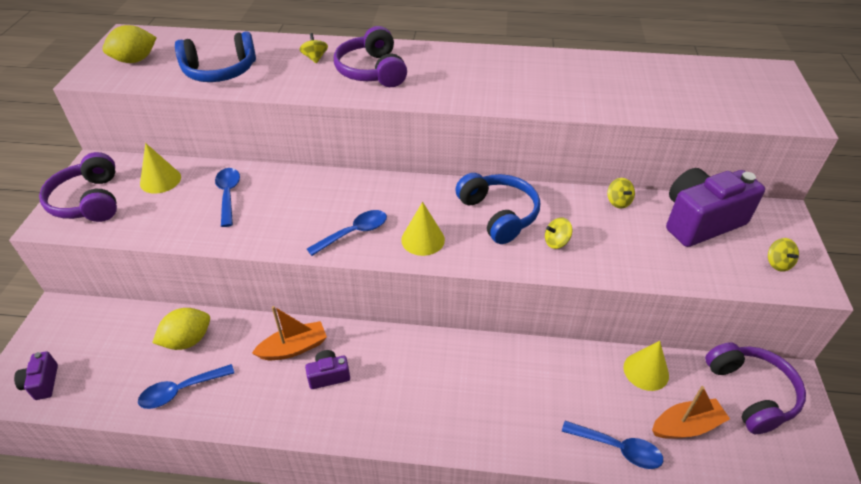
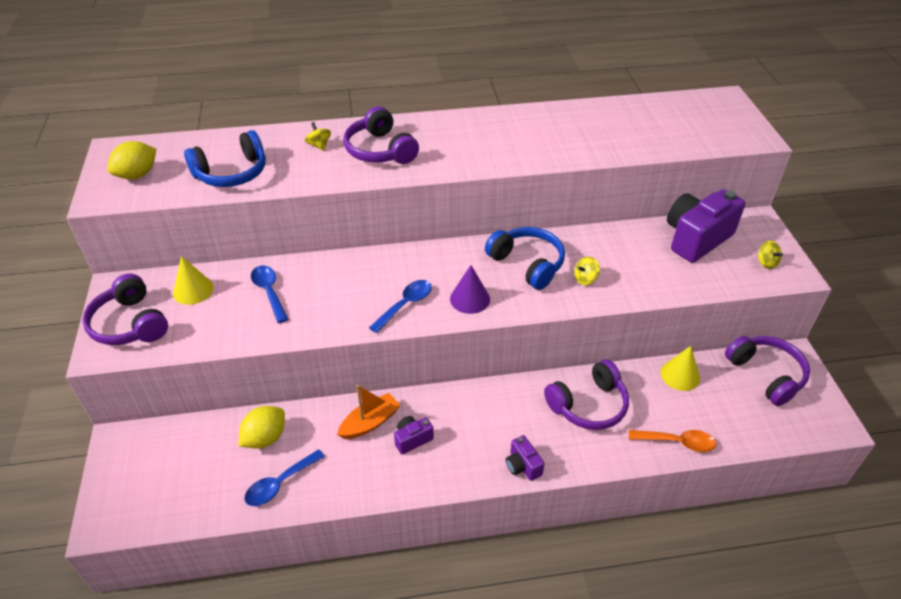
camera: 15 degrees left, 0 degrees up
purple camera [14,351,58,400] -> purple camera moved to [506,435,545,481]
yellow cone [401,202,445,256] -> purple cone [450,265,490,314]
blue spoon [562,421,663,469] -> orange spoon [629,430,716,452]
yellow spinning top [607,178,635,209] -> none
orange boat [652,386,730,439] -> none
none -> purple headphones [544,360,629,430]

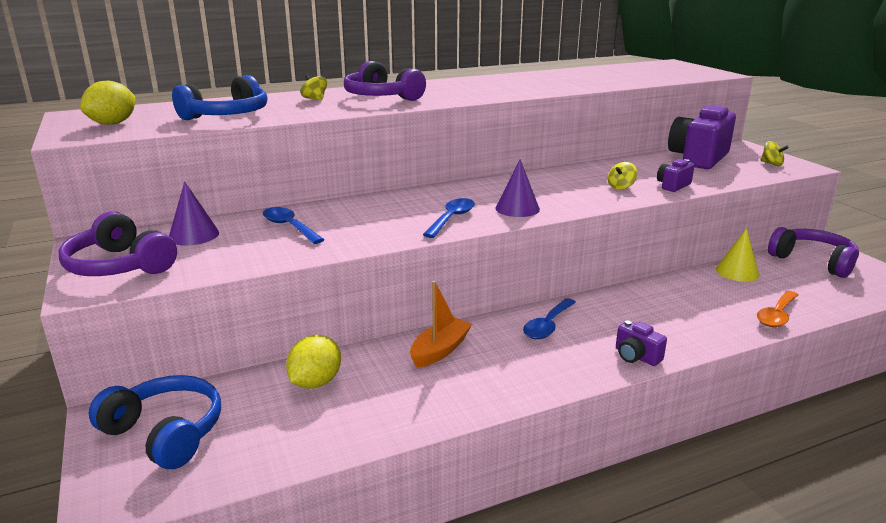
camera: 15 degrees left, 20 degrees down
yellow cone [173,256,214,305] -> purple cone [169,181,219,246]
blue spoon [244,449,325,506] -> blue spoon moved to [523,298,576,339]
purple camera [394,416,434,454] -> purple camera moved to [657,159,695,192]
blue headphones [485,227,565,290] -> blue headphones moved to [89,375,221,469]
purple headphones [544,360,629,430] -> none
orange spoon [629,430,716,452] -> orange spoon turned 135 degrees clockwise [757,291,798,327]

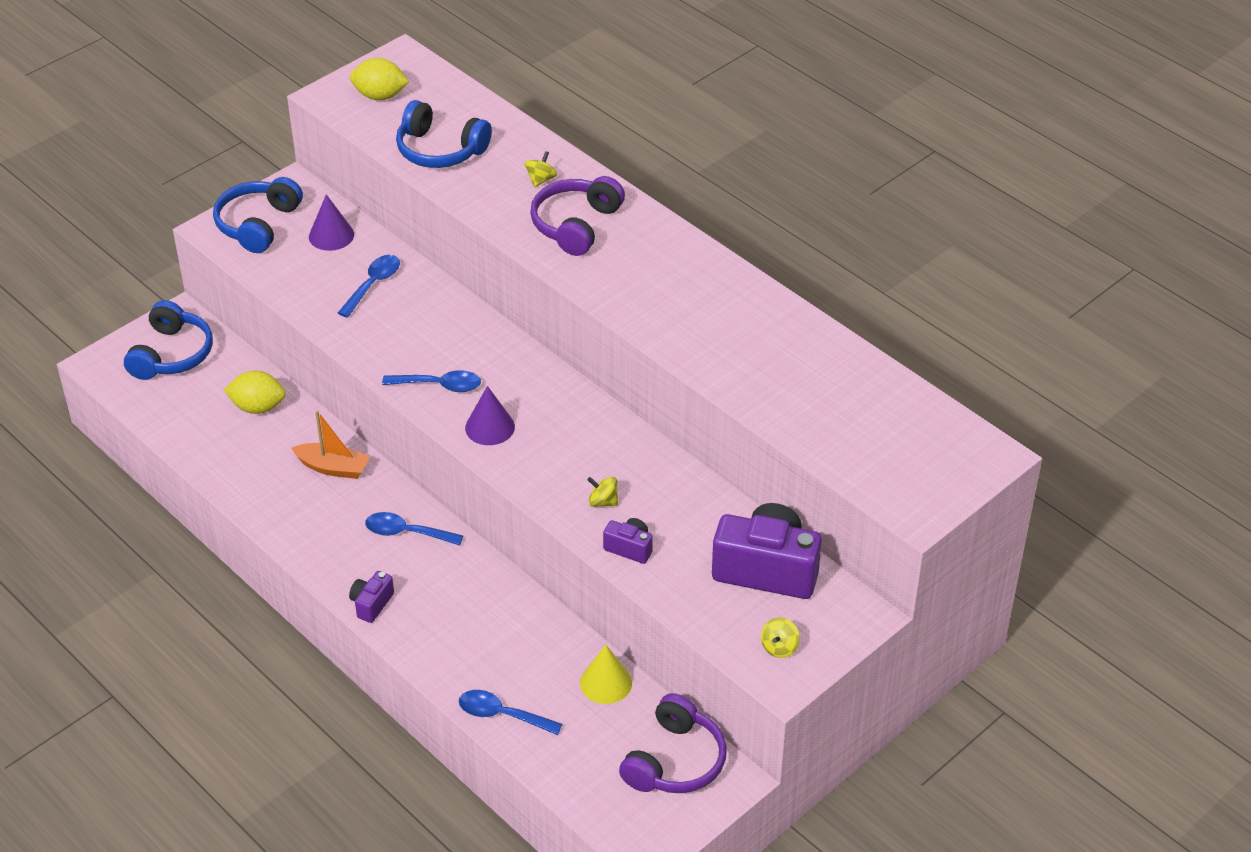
camera: 70 degrees right, 20 degrees up
purple headphones [58,211,177,276] -> blue headphones [213,177,303,253]
orange spoon [757,291,798,327] -> blue spoon [459,690,562,735]

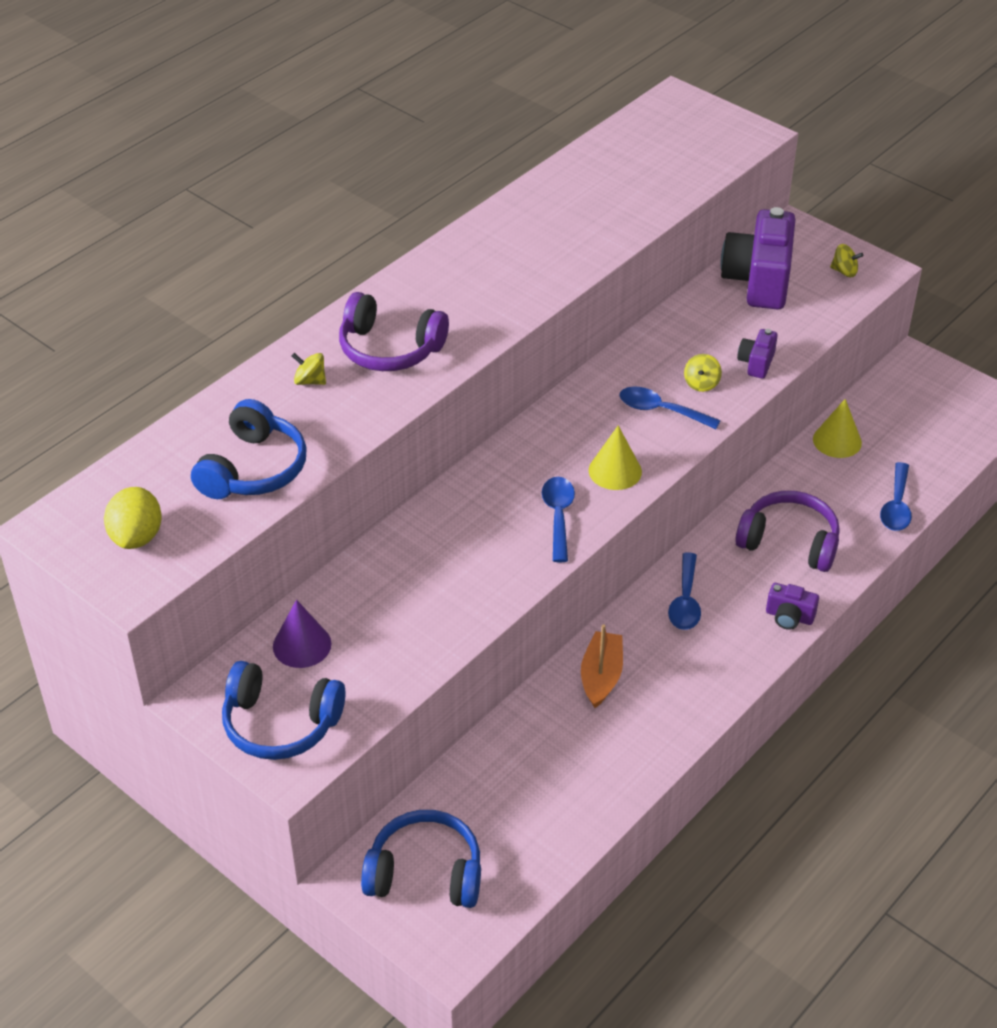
camera: 95 degrees left, 0 degrees up
yellow lemon [224,371,286,414] -> none
blue spoon [338,255,400,318] -> blue spoon moved to [619,387,721,429]
purple cone [465,386,515,445] -> yellow cone [589,425,642,490]
purple headphones [619,693,727,793] -> purple headphones moved to [735,491,840,572]

